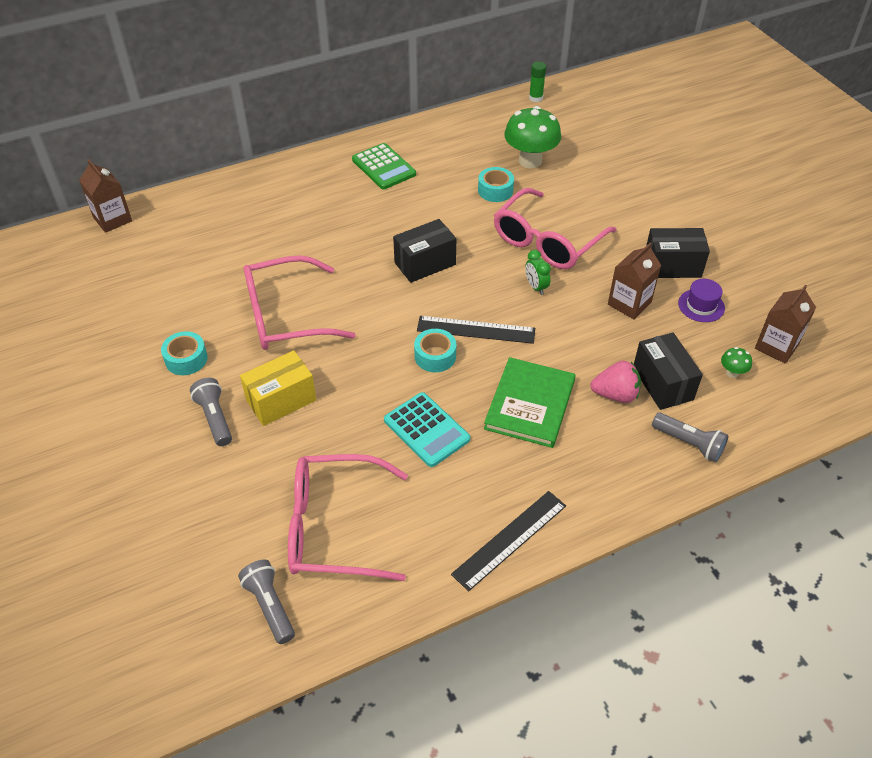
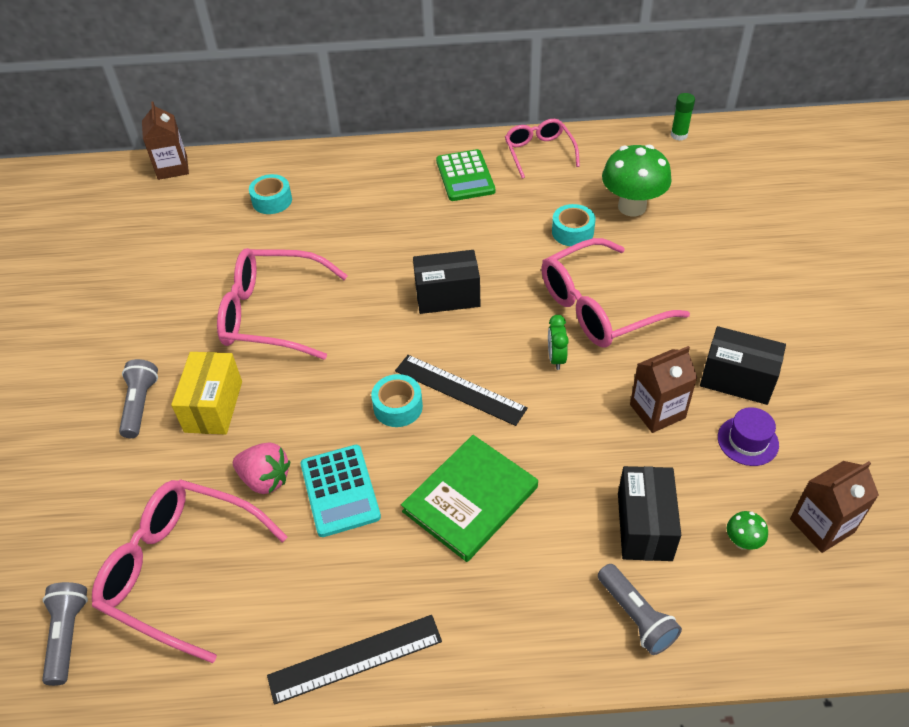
camera: 25 degrees right, 0 degrees up
turquoise tape [161,331,208,375] -> turquoise tape moved to [249,174,292,214]
yellow box [240,350,316,426] -> yellow box turned 75 degrees counterclockwise [171,352,242,434]
pink strawberry [590,361,641,403] -> pink strawberry moved to [233,442,290,494]
none -> pink glasses [505,119,580,179]

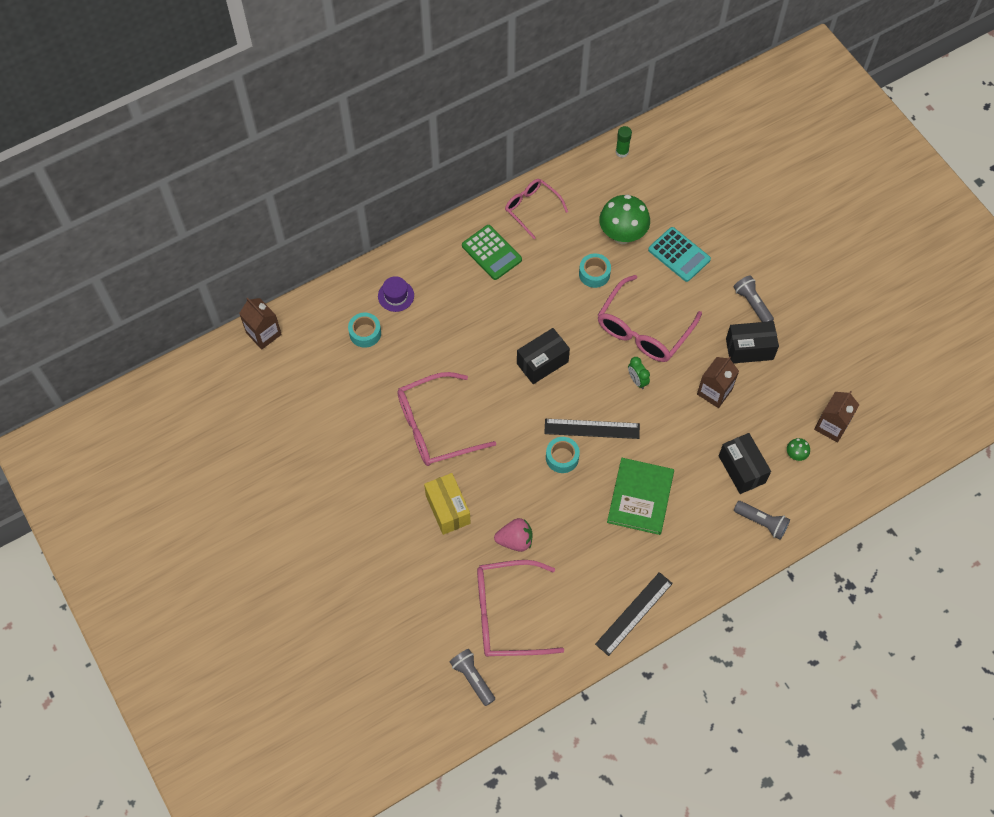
camera: 30 degrees left, 15 degrees up
grey flashlight [119,359,158,438] -> grey flashlight moved to [734,275,774,322]
turquoise calculator [301,445,381,537] -> turquoise calculator moved to [648,227,711,282]
purple hat [718,407,779,466] -> purple hat moved to [378,276,414,312]

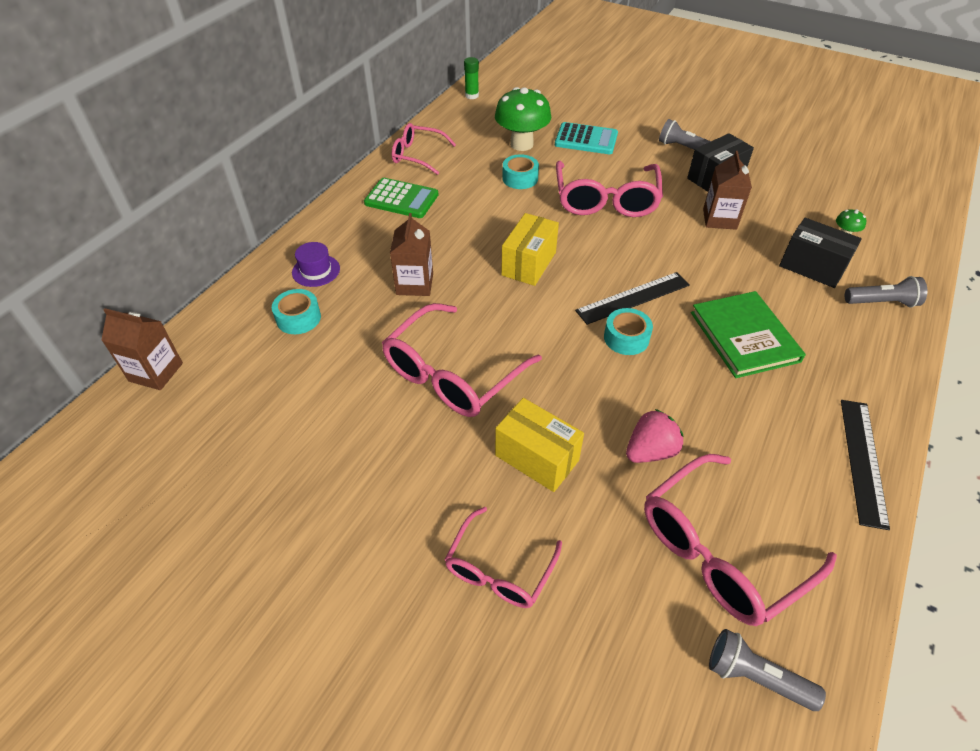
camera: 30 degrees left, 15 degrees down
black box [517,328,570,384] -> yellow box [501,213,559,286]
green clock [628,357,650,389] -> none
brown carton [814,391,859,443] -> brown carton moved to [390,213,433,296]
none -> pink glasses [444,507,562,608]

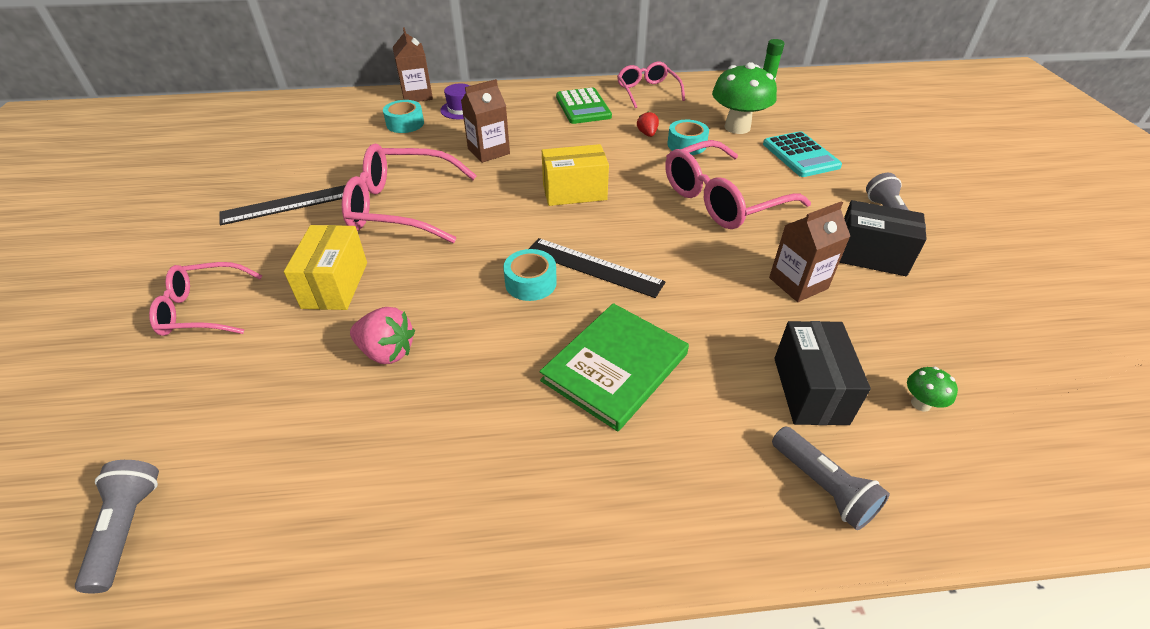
camera: 55 degrees right, 5 degrees down
brown carton [101,308,183,390] -> brown carton moved to [393,27,433,102]
pink glasses [644,454,837,626] -> none
black ruler [841,400,890,530] -> black ruler moved to [219,185,345,225]
none -> red strawberry [637,111,659,137]

